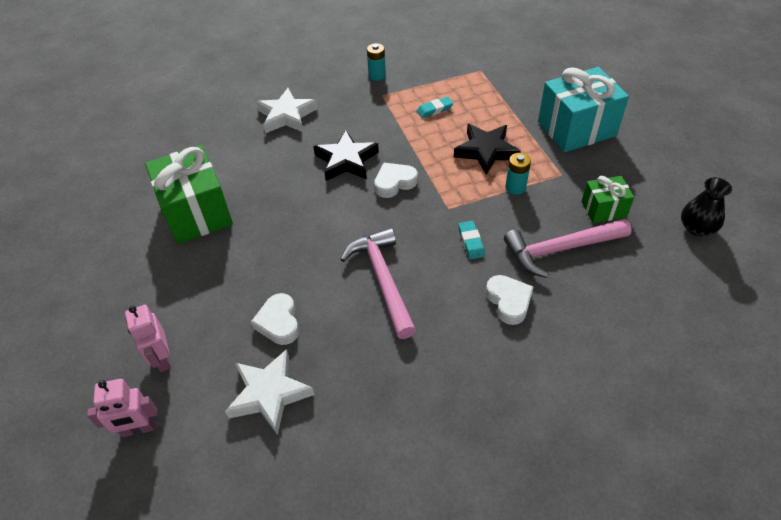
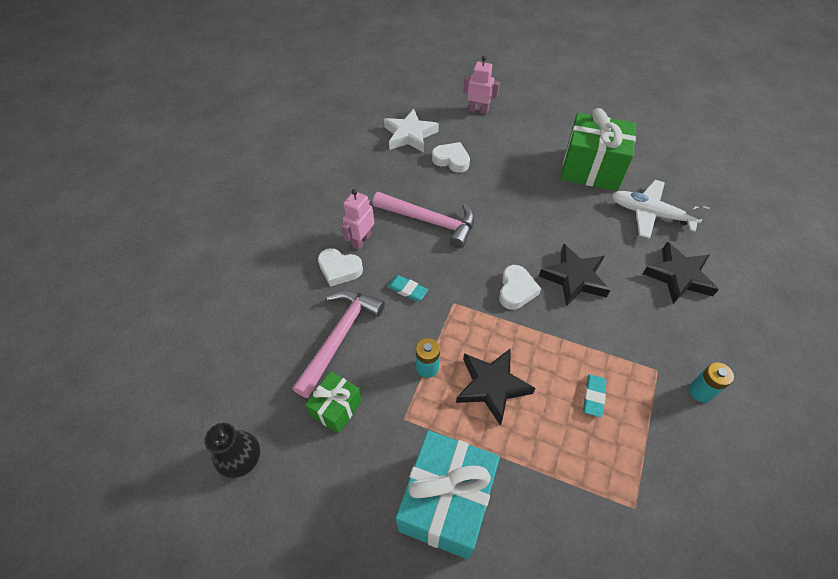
camera: 130 degrees right, 5 degrees up
pink robot [87,379,157,437] -> pink robot moved to [342,189,374,250]
white star [256,88,318,133] -> black star [643,242,719,304]
none -> white plane [612,180,710,239]

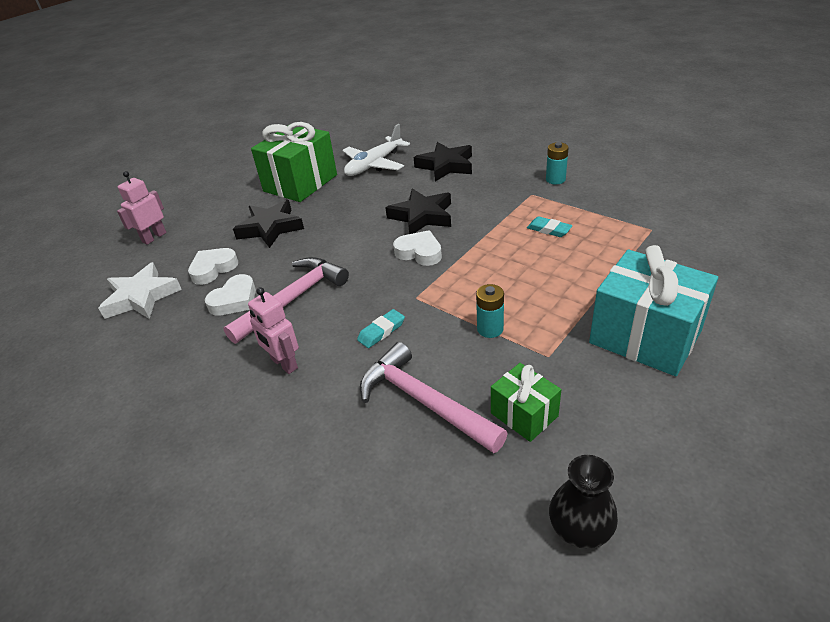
camera: 70 degrees left, 15 degrees down
white heart [318,248,363,287] -> white heart moved to [205,274,256,316]
black star [456,348,536,426] -> black star moved to [233,200,304,248]

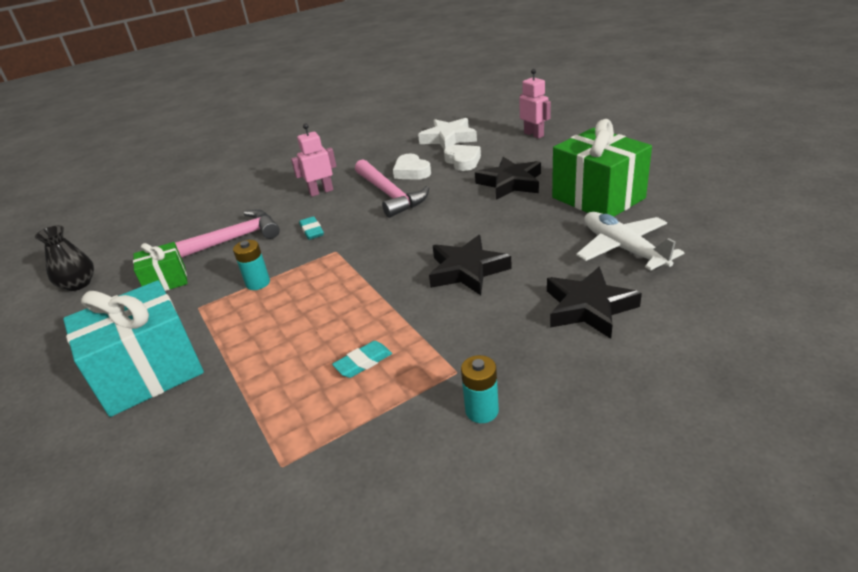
camera: 110 degrees right, 5 degrees down
white heart [393,230,442,266] -> none

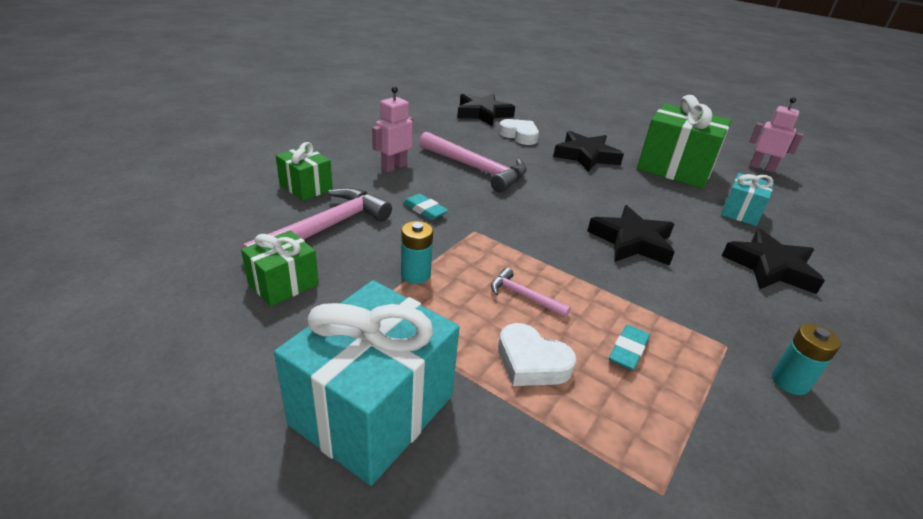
camera: 30 degrees left, 0 degrees up
black vase [35,225,94,291] -> none
white heart [393,154,431,180] -> white heart moved to [498,323,576,386]
white star [418,118,477,149] -> black star [457,93,515,126]
pink robot [519,69,551,139] -> pink robot moved to [749,97,804,173]
white plane [576,212,684,271] -> turquoise gift [721,173,774,226]
none -> green gift [276,142,333,201]
none -> pink hammer [491,268,571,318]

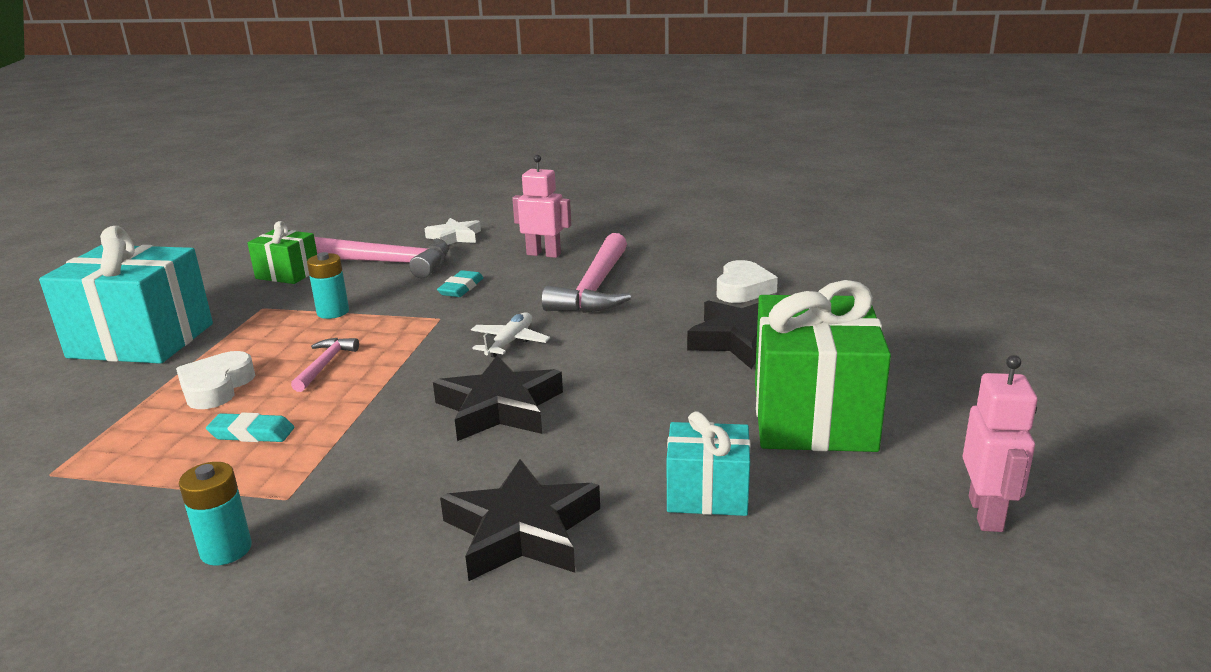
camera: 70 degrees right, 10 degrees down
green gift [276,142,333,201] -> white star [424,218,481,245]
black star [457,93,515,126] -> none
none -> white plane [471,312,550,358]

